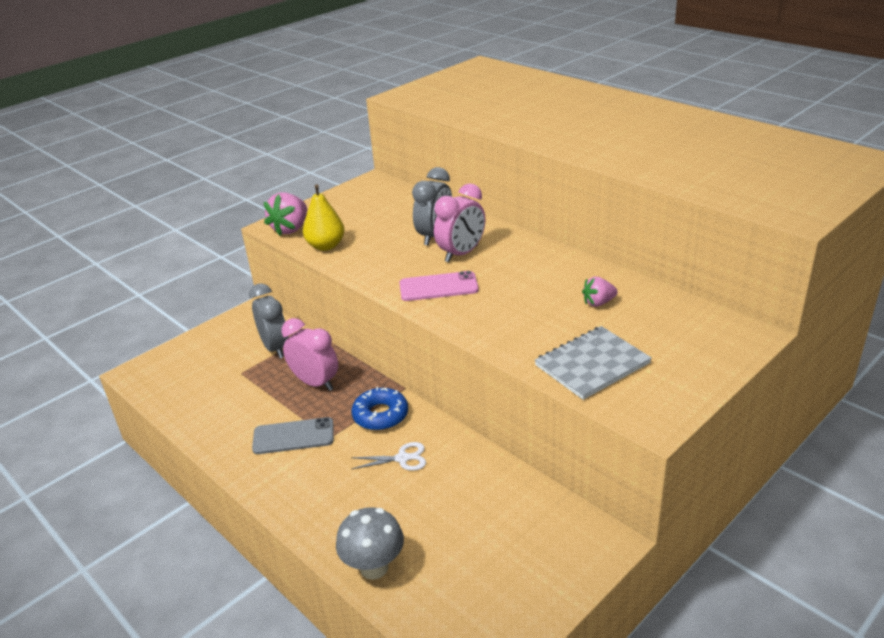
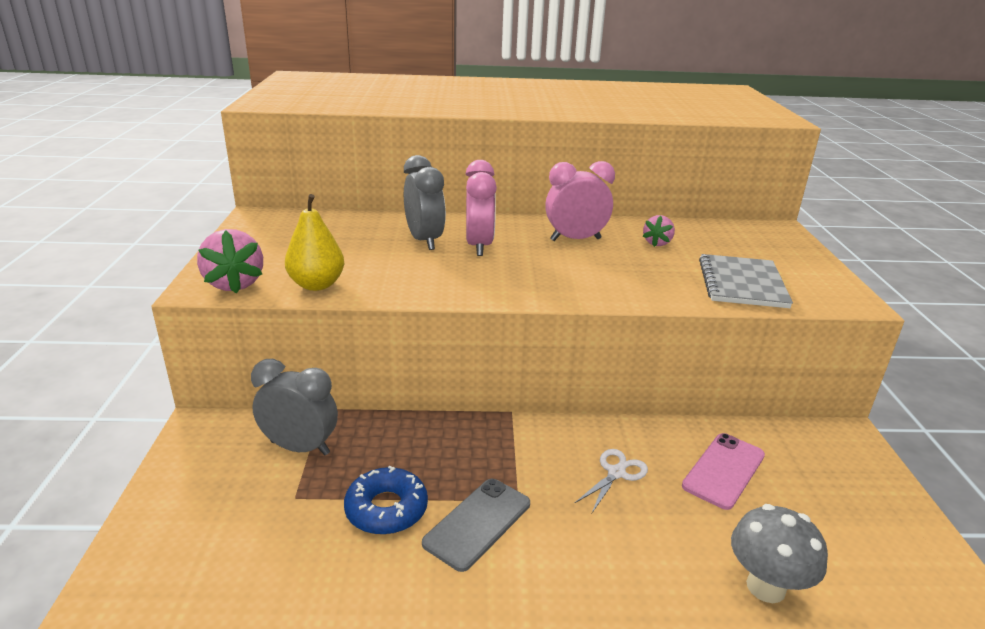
camera: 50 degrees left, 5 degrees down
pink clock [282,318,338,391] -> pink clock moved to [545,161,615,241]
blue donut [352,387,408,431] -> blue donut moved to [344,465,428,535]
pink phone [399,271,479,301] -> pink phone moved to [682,433,765,510]

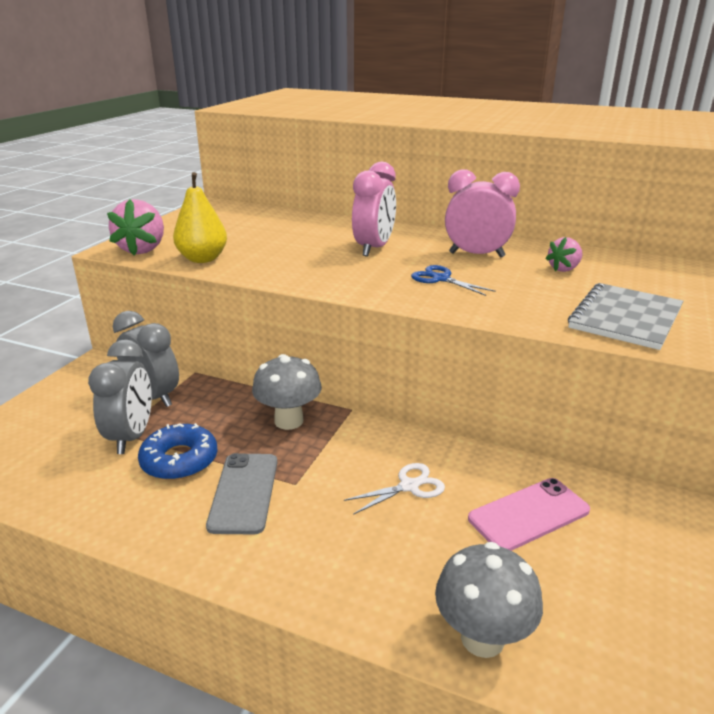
camera: 25 degrees right, 0 degrees up
grey clock [404,155,446,250] -> grey clock moved to [88,339,152,454]
grey phone [422,479,530,572] -> grey phone turned 60 degrees counterclockwise [206,453,277,534]
none -> grey mushroom [252,354,322,430]
none -> blue scissors [411,265,496,296]

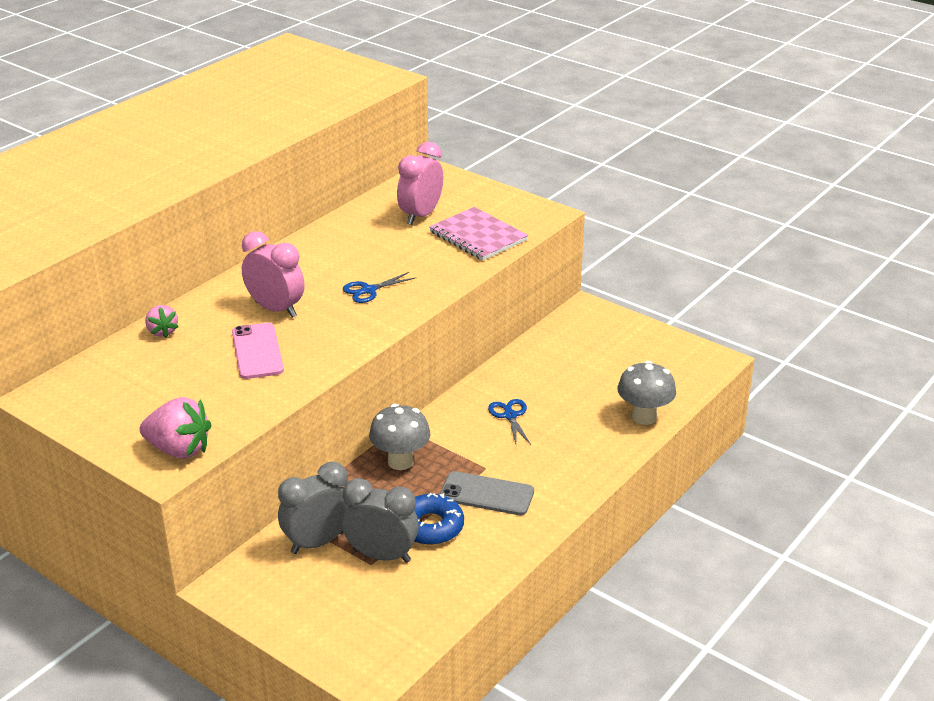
camera: 75 degrees left, 5 degrees up
yellow pear [173,172,227,263] -> none
white scissors [344,463,445,515] -> blue scissors [488,399,531,445]
pink clock [445,169,520,258] -> pink clock moved to [397,142,443,225]
pink phone [468,478,590,551] -> pink phone moved to [232,323,284,379]
pink strawberry [545,237,583,272] -> pink strawberry moved to [145,305,179,338]
grey notebook [568,283,683,350] -> pink notebook [429,207,528,261]

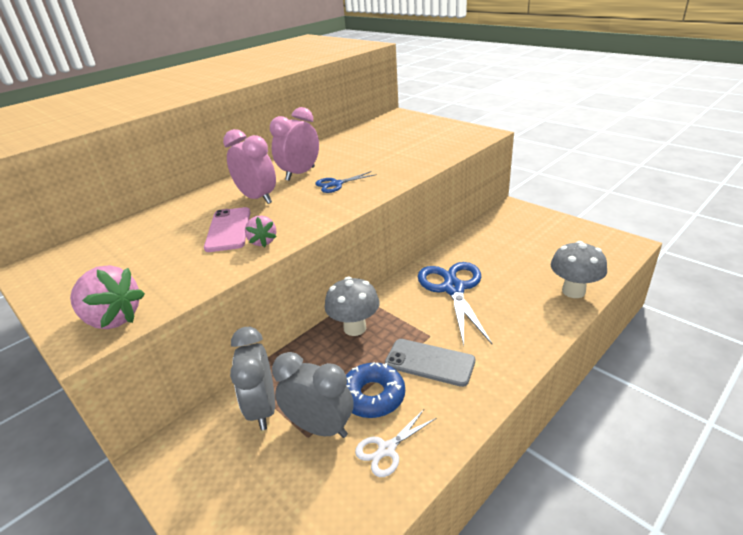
camera: 10 degrees right, 0 degrees up
pink strawberry [145,305,179,338] -> pink strawberry moved to [245,216,276,247]
grey clock [278,462,348,554] -> grey clock turned 75 degrees counterclockwise [230,327,275,430]
pink clock [397,142,443,225] -> pink clock moved to [270,107,319,181]
pink notebook [429,207,528,261] -> none
blue scissors [488,399,531,445] -> blue scissors [418,262,492,346], size x1.95
none -> white scissors [355,409,437,477]

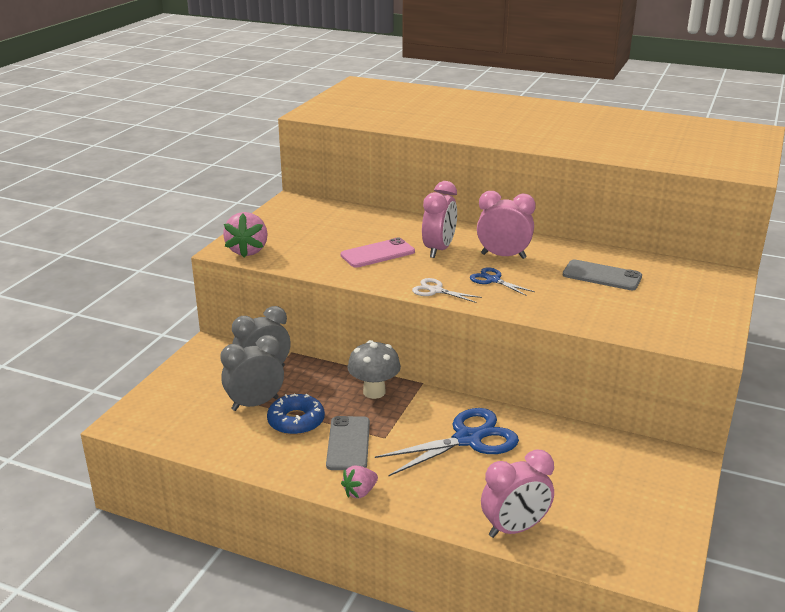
camera: 65 degrees right, 5 degrees down
pink strawberry [245,216,276,247] -> pink strawberry moved to [341,466,378,499]
grey clock [272,352,353,438] -> grey clock turned 120 degrees counterclockwise [220,335,284,411]
white scissors [355,409,437,477] -> white scissors moved to [412,278,482,303]
grey mushroom [551,241,607,298] -> pink clock [481,449,554,538]
none -> grey phone [563,259,642,290]

